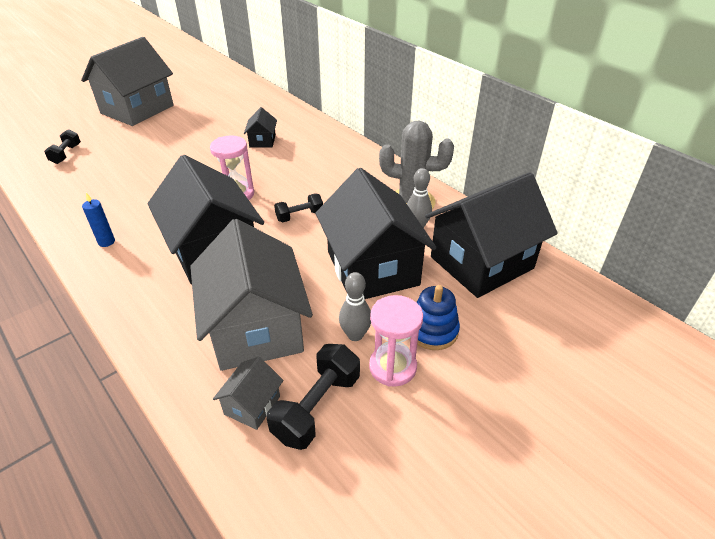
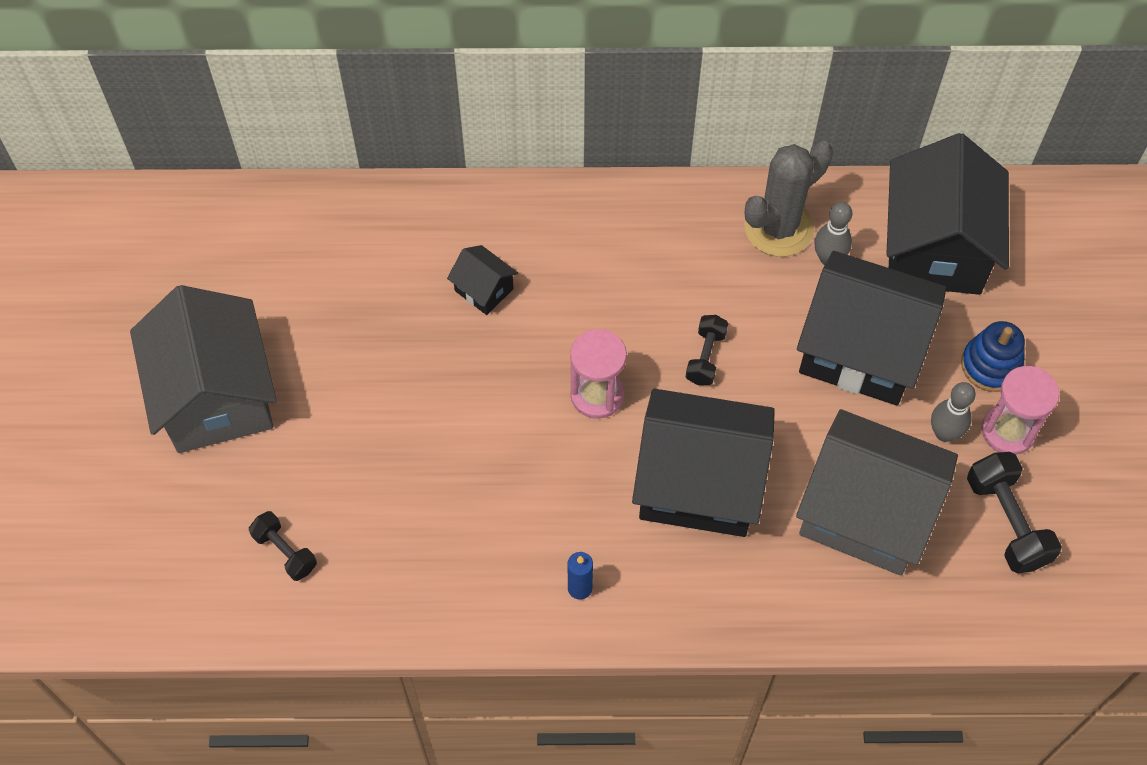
camera: 50 degrees left, 20 degrees up
grey house [213,357,284,430] -> none

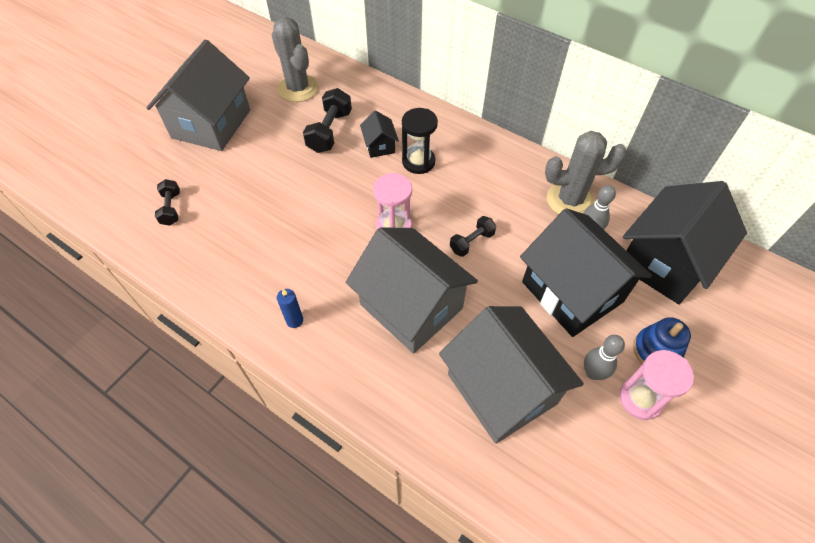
camera: 35 degrees right, 5 degrees down
black house [632,389,775,537] -> grey house [346,227,478,354]
black dumbbell [967,452,1062,573] -> black dumbbell moved to [303,88,352,153]
none -> grey cactus [272,17,319,102]
none -> black hourglass [402,108,438,174]

